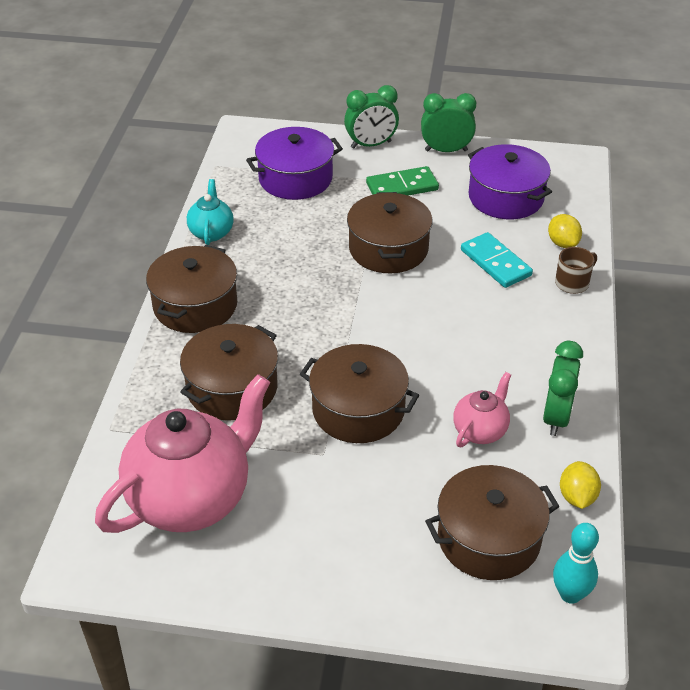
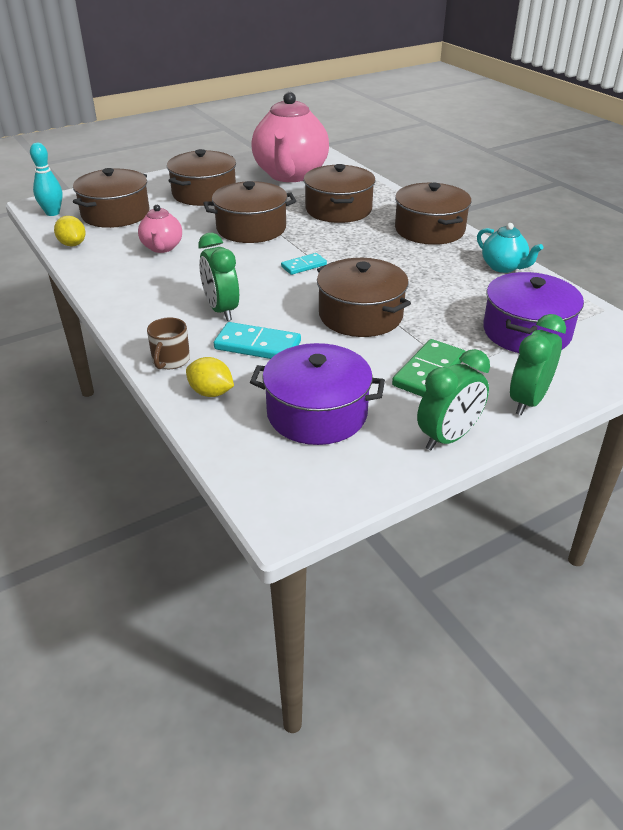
camera: 140 degrees right, 5 degrees down
green clock [543,341,583,436] -> green clock moved to [198,233,239,321]
none -> brown pot [167,149,236,206]
none -> turquoise domino [281,253,327,275]

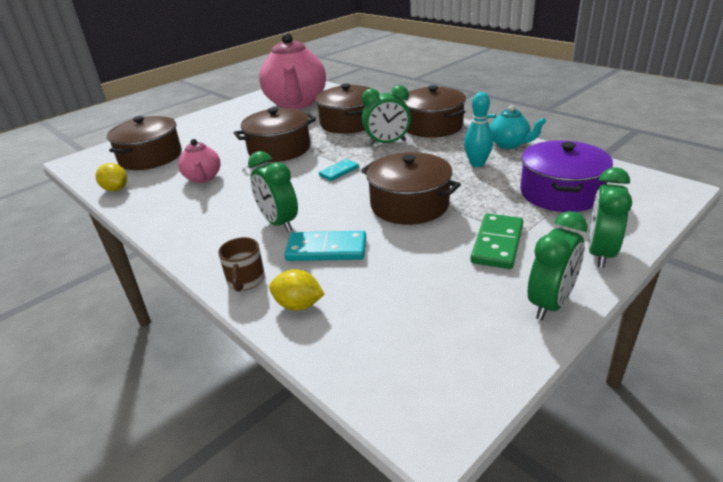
camera: 10 degrees left, 5 degrees down
turquoise bowling pin [30,143,63,216] -> turquoise bowling pin moved to [464,92,493,167]
brown pot [167,149,236,206] -> none
purple pot [250,343,385,445] -> none
none -> green clock [362,85,411,146]

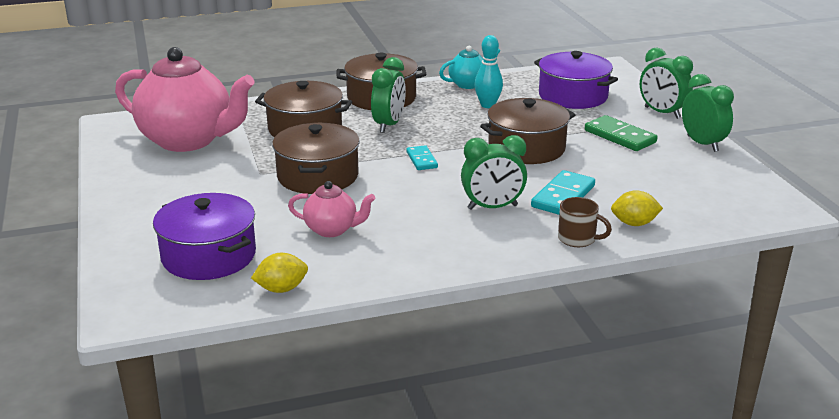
camera: 65 degrees left, 5 degrees down
brown pot [107,116,182,170] -> purple pot [153,193,256,280]
yellow lemon [269,269,324,311] -> yellow lemon turned 45 degrees clockwise [611,190,663,226]

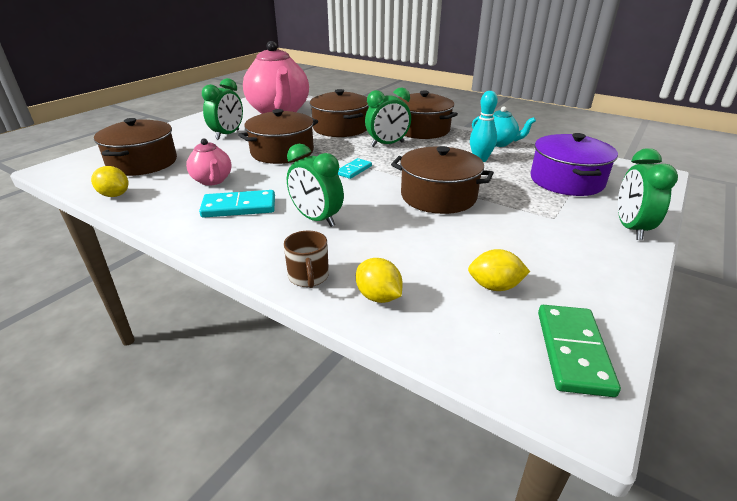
camera: 50 degrees right, 5 degrees up
purple pot [153,193,256,280] -> brown pot [94,118,177,176]
turquoise domino [531,170,595,215] -> turquoise domino moved to [199,190,275,218]
green domino [585,115,658,151] -> green domino moved to [538,305,621,397]
green clock [682,74,734,152] -> green clock moved to [202,78,243,140]
none -> yellow lemon [468,249,530,291]

